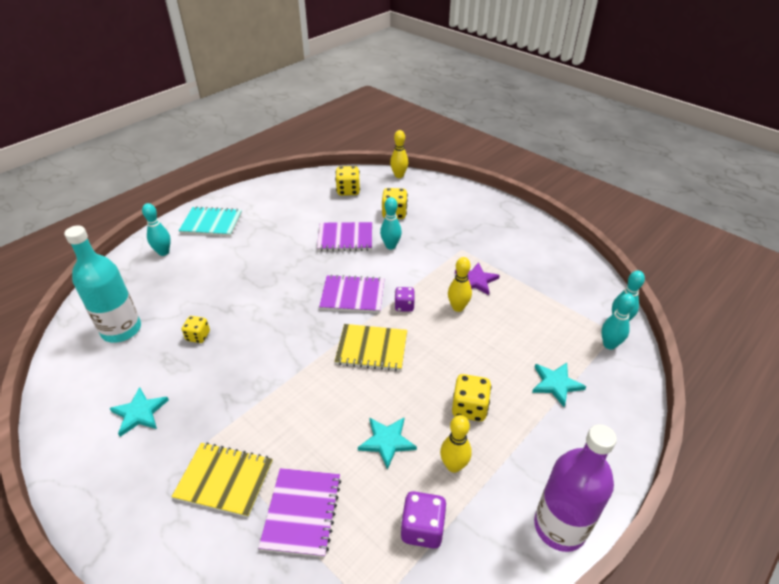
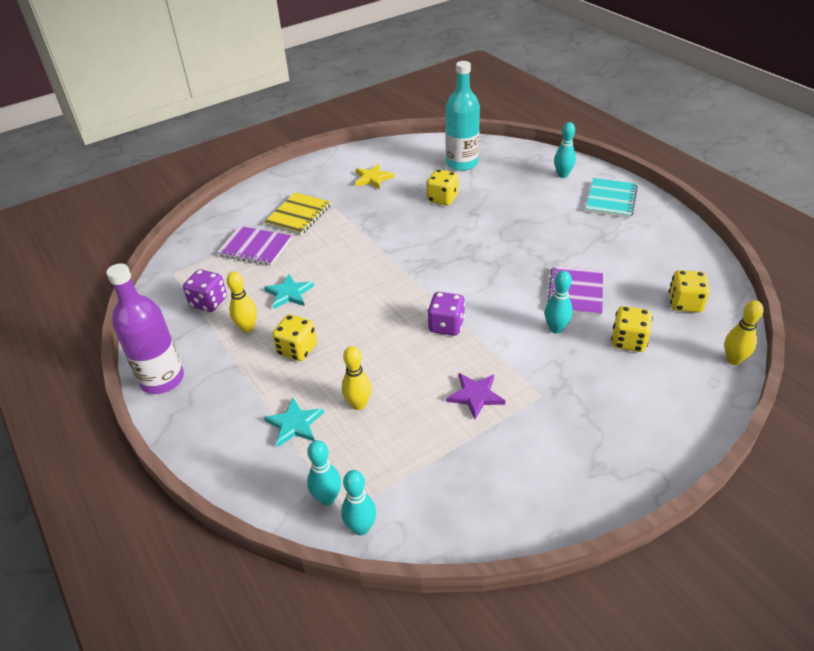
camera: 105 degrees right, 0 degrees up
turquoise star [109,387,169,437] -> yellow star [355,164,395,189]
yellow dice [182,316,210,343] -> yellow dice [427,169,459,206], size x1.50
purple notebook [319,275,384,313] -> none
yellow notebook [335,324,407,371] -> none
purple dice [394,287,415,312] -> purple dice [427,292,465,336], size x1.50
yellow bowling pin [448,257,472,312] -> yellow bowling pin moved to [342,346,372,410]

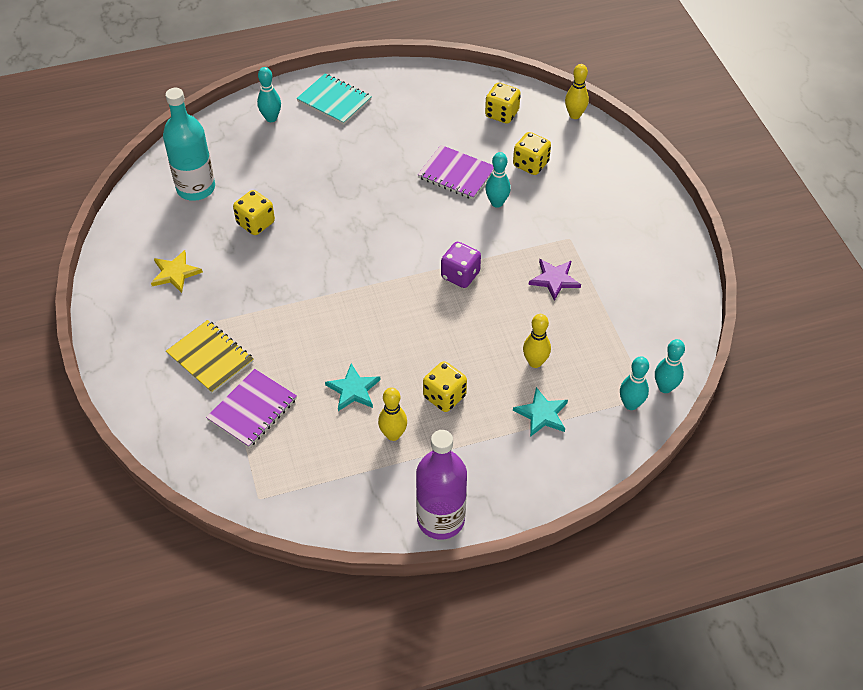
camera: 75 degrees left, 10 degrees up
purple dice [183,269,227,312] -> none

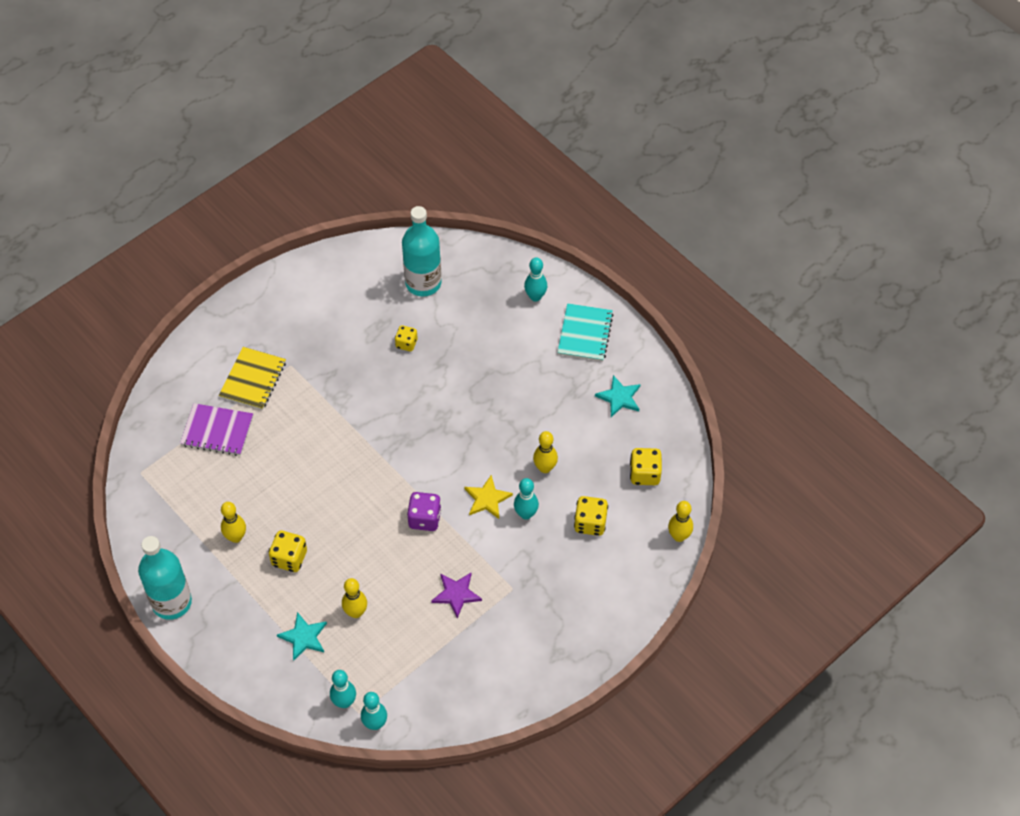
camera: 65 degrees right, 5 degrees up
yellow star [151,250,203,293] -> yellow star moved to [464,475,513,519]
yellow dice [233,190,275,235] -> yellow dice [395,325,417,351], size x0.66
turquoise star [325,364,381,411] -> turquoise star moved to [595,375,641,417]
purple bottle [416,430,467,540] -> turquoise bottle [138,536,192,620]
purple notebook [418,145,494,199] -> yellow bowling pin [533,431,558,473]

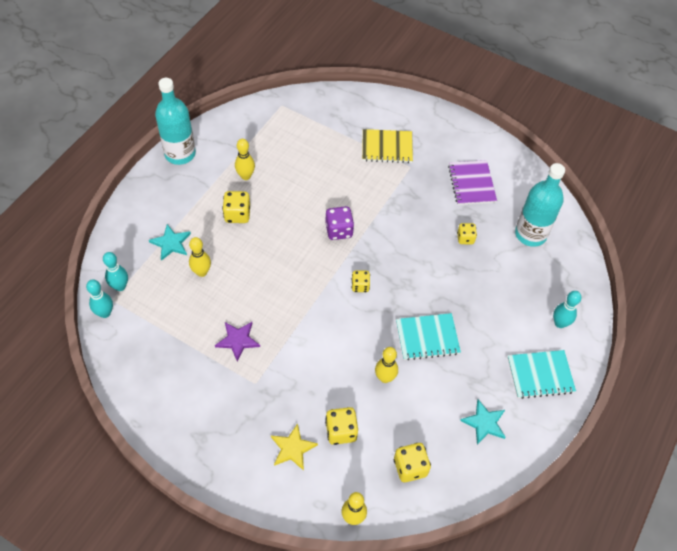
camera: 70 degrees right, 0 degrees up
purple notebook [180,403,253,456] -> purple notebook moved to [448,160,497,205]
purple dice [407,492,442,531] -> purple dice moved to [325,206,354,240]
yellow star [464,475,513,519] -> yellow star moved to [271,423,318,471]
turquoise bowling pin [514,478,539,520] -> none
none -> yellow dice [352,270,370,292]
none -> turquoise notebook [396,313,461,360]

